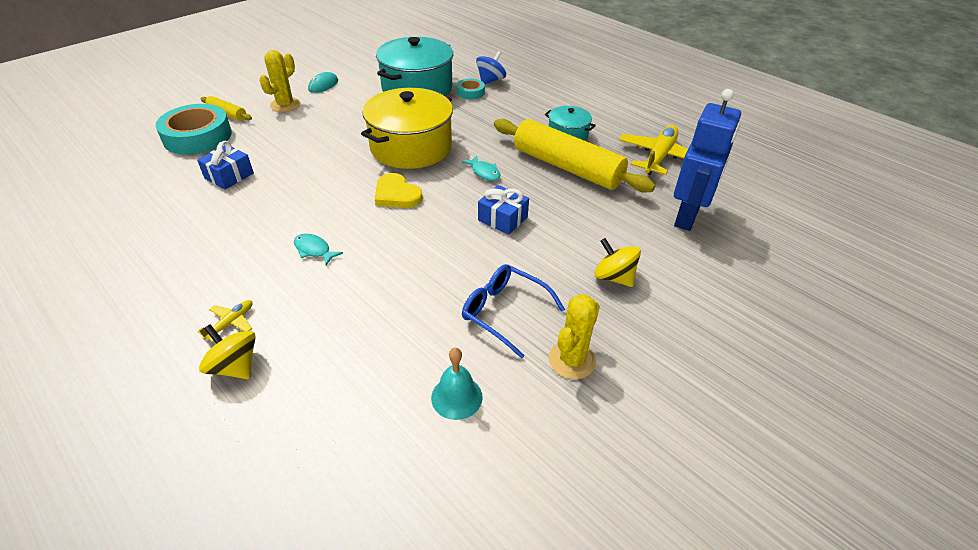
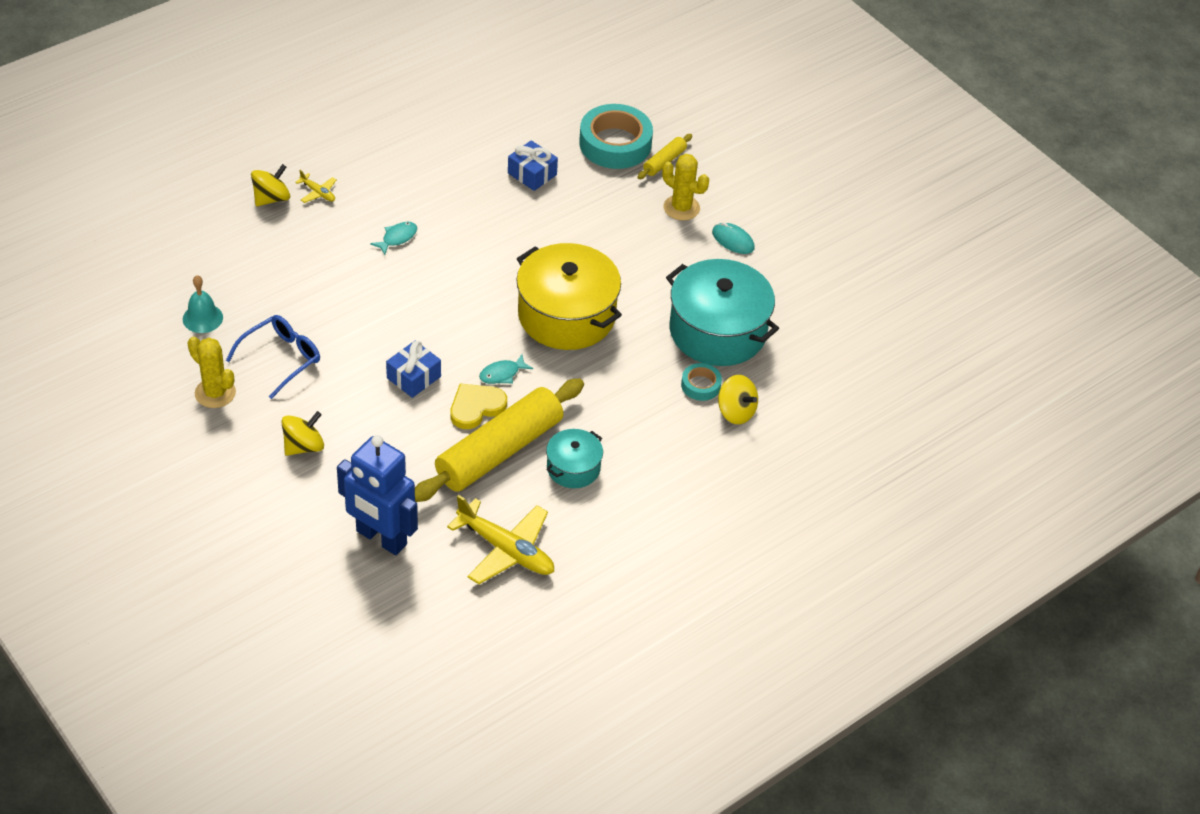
camera: 95 degrees right, 5 degrees up
yellow heart [375,173,423,208] -> yellow heart moved to [451,384,507,429]
blue spinning top [476,51,506,84] -> yellow spinning top [718,375,758,424]

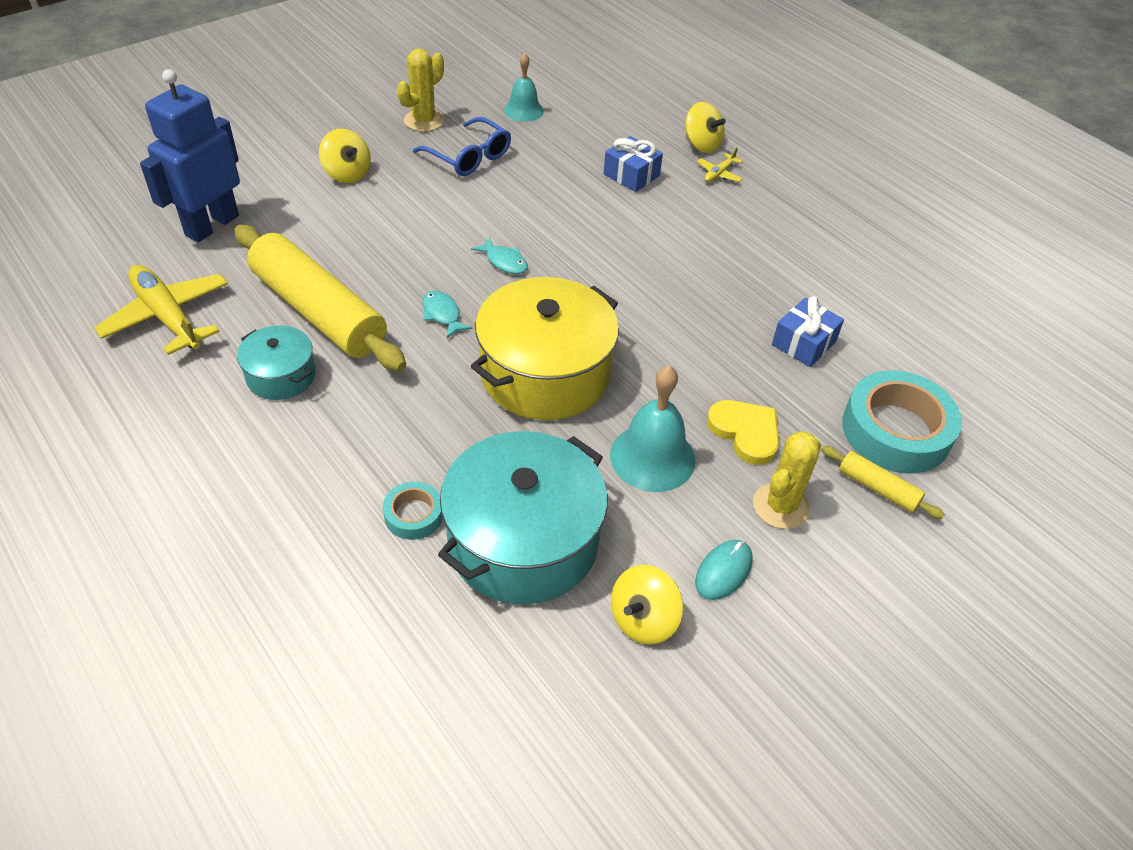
camera: 90 degrees right, 0 degrees up
turquoise fish [370,222,417,255] -> turquoise fish moved to [471,237,528,274]
blue gift [386,341,441,398] -> blue gift moved to [604,136,663,192]
yellow plane [447,495,554,584] -> yellow plane turned 105 degrees clockwise [94,265,228,355]
yellow heart [451,384,507,429] -> yellow heart moved to [707,400,779,465]
yellow spinning top [718,375,758,424] -> yellow spinning top moved to [611,565,683,645]
none -> turquoise bell [610,365,695,492]

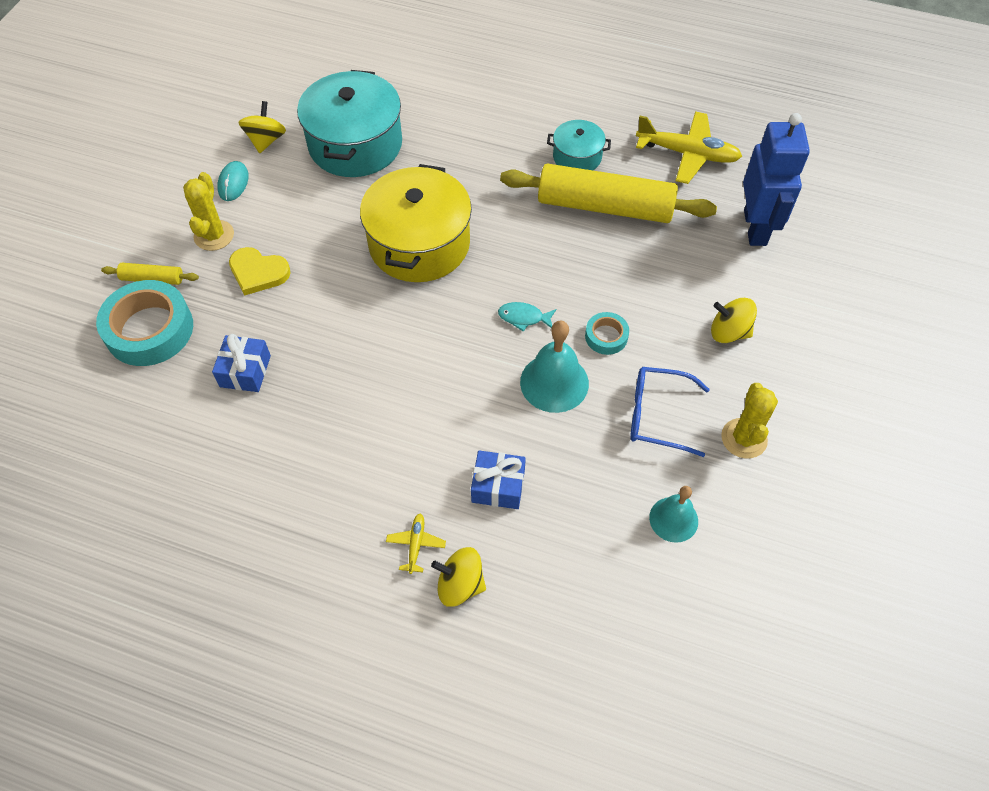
camera: 150 degrees right, 10 degrees up
turquoise tape [383,482,443,540] -> turquoise tape moved to [585,312,629,355]
turquoise fish [423,290,472,338] -> none
turquoise bell [610,365,695,492] -> turquoise bell moved to [520,321,589,413]

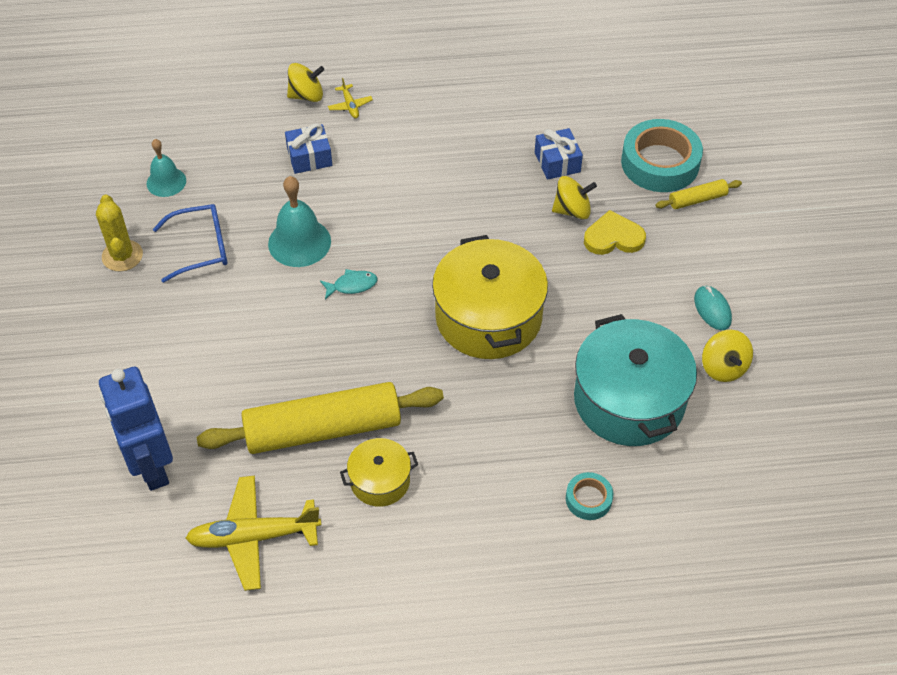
camera: 155 degrees right, 5 degrees down
yellow cactus [183,172,234,251] -> none
turquoise pot [547,120,611,170] -> yellow pot [340,438,418,507]
turquoise tape [585,312,629,355] -> turquoise tape moved to [566,472,613,520]
yellow spinning top [711,298,757,343] -> yellow spinning top moved to [552,176,597,219]

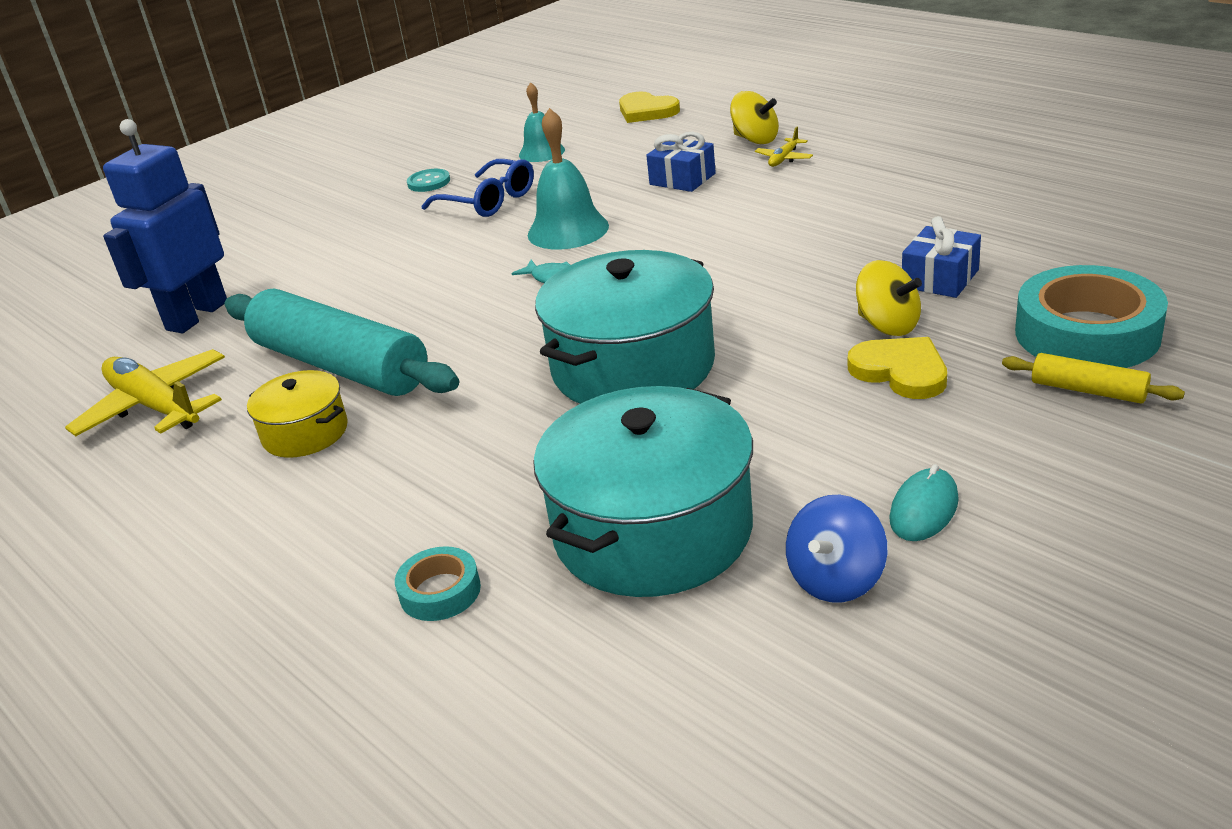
camera: 55 degrees right, 20 degrees down
yellow cactus [96,194,143,272] -> turquoise button [407,169,450,192]
yellow rolling pin [197,382,444,454] -> turquoise rolling pin [224,288,459,396]
yellow pot [432,235,548,359] -> turquoise pot [535,250,715,404]
yellow spinning top [702,330,753,382] -> blue spinning top [786,495,887,602]
none -> yellow heart [619,92,680,123]

